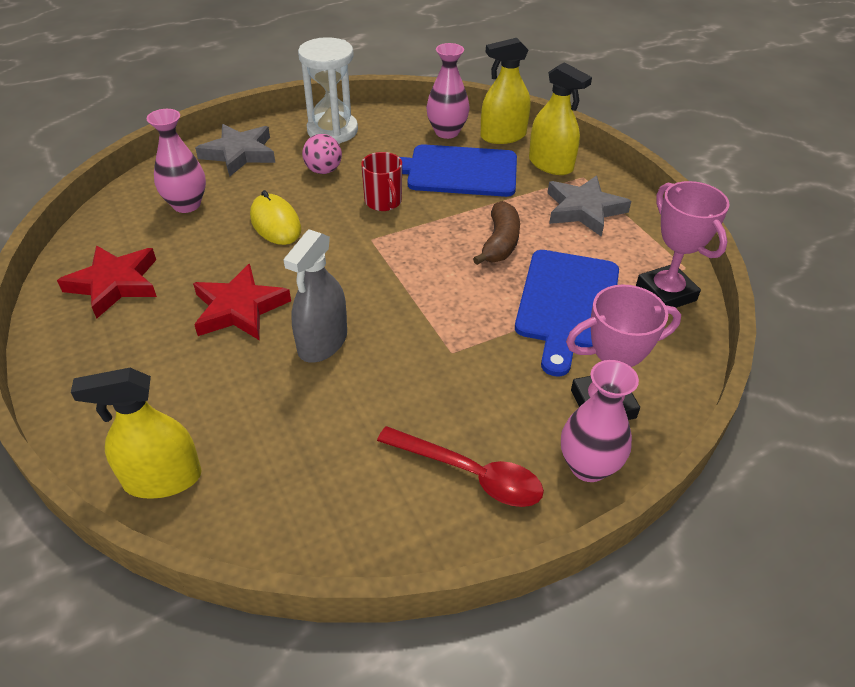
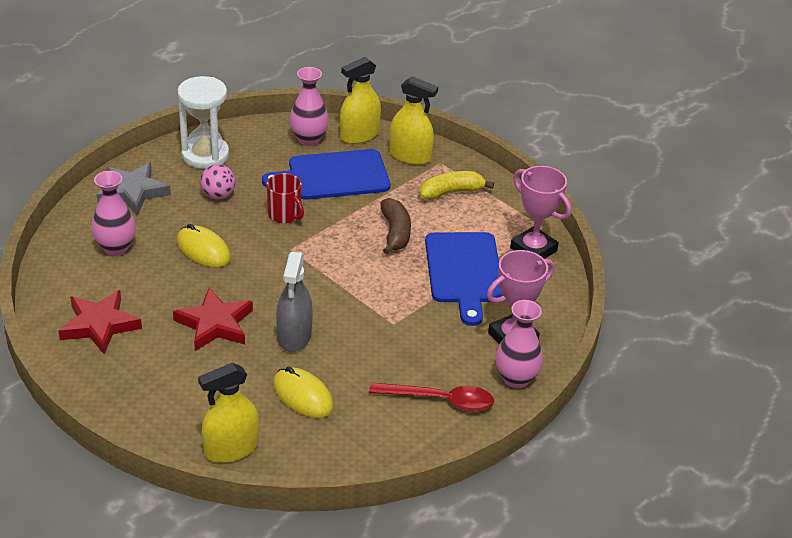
camera: 20 degrees left, 5 degrees down
grey star [548,175,631,236] -> yellow banana [419,171,494,200]
none -> yellow mouse [273,367,334,418]

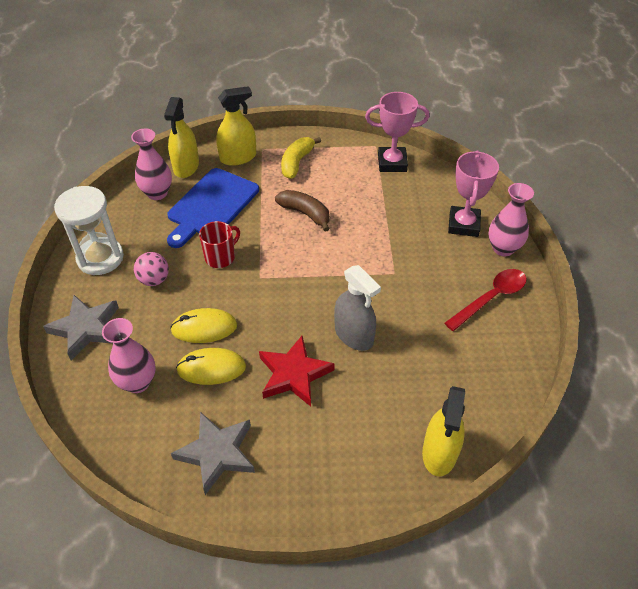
camera: 45 degrees left, 10 degrees up
red star [58,290,142,354] -> grey star [171,412,255,495]
red mug [267,173,304,224] -> red mug turned 45 degrees counterclockwise [199,221,240,268]
yellow mouse [273,367,334,418] -> yellow mouse moved to [176,348,246,385]
blue cutting board [425,232,502,326] -> none

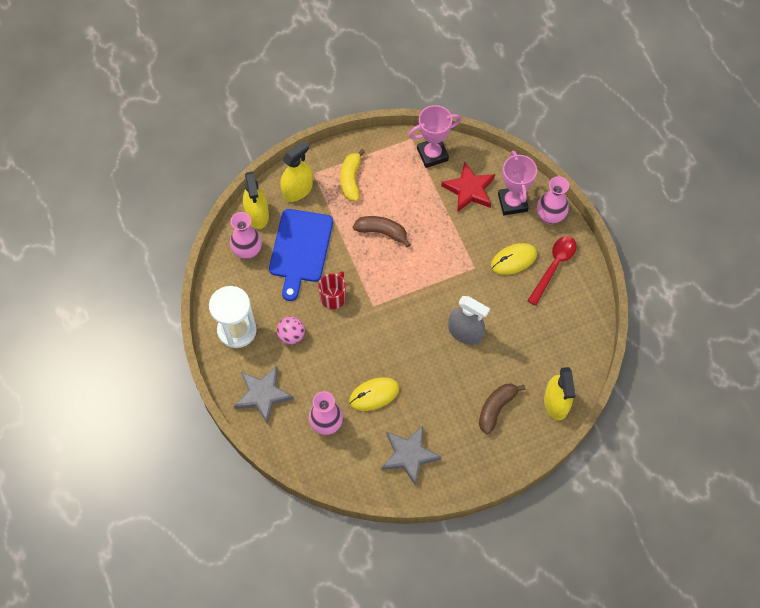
camera: 20 degrees left, 15 degrees up
yellow mouse [170,308,237,343] -> yellow mouse moved to [491,243,537,275]
red star [259,336,335,406] -> red star moved to [441,162,495,212]
none -> brown banana [479,384,525,434]

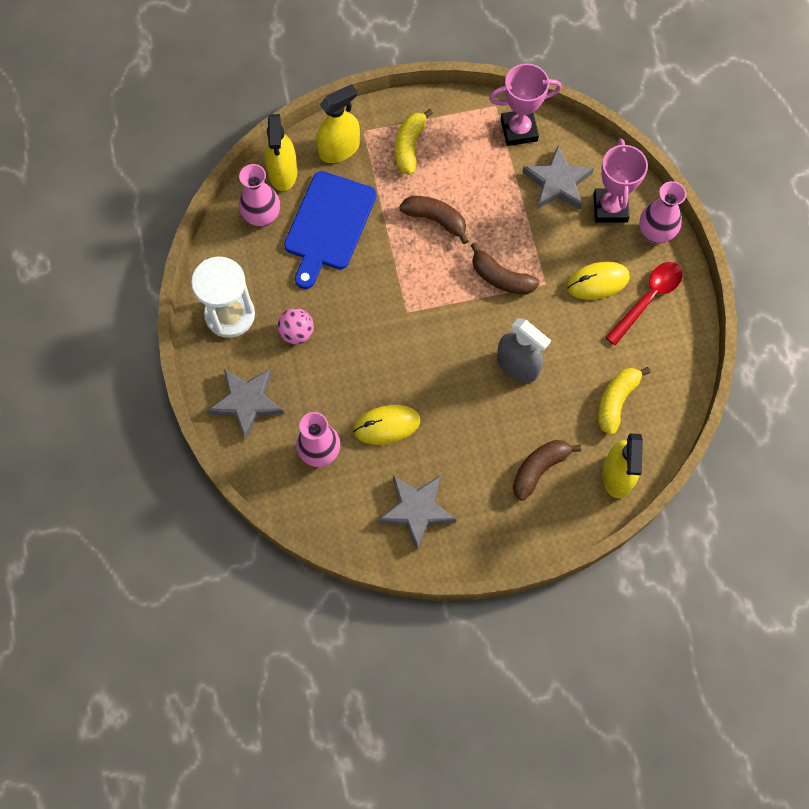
camera: 10 degrees right, 5 degrees up
red mug [318,271,346,309] -> none
red star [441,162,495,212] -> grey star [522,145,594,210]
none -> brown banana [471,242,539,295]
none -> yellow banana [598,367,650,435]

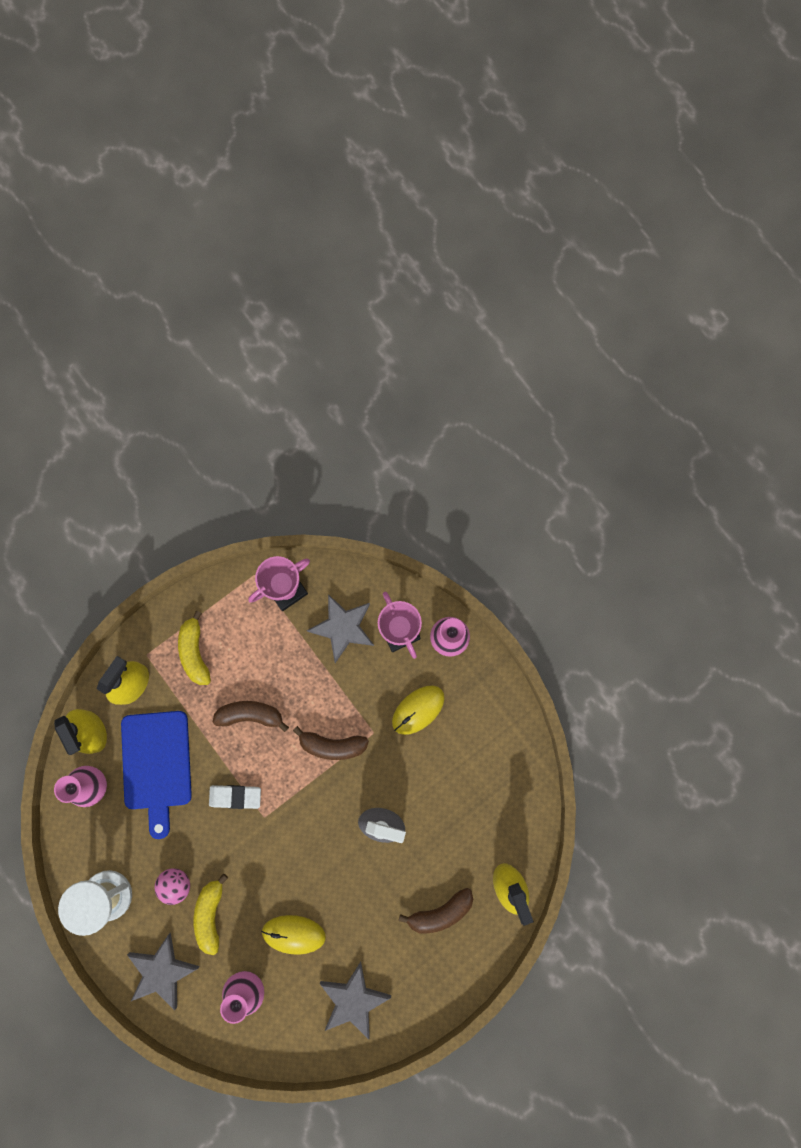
camera: 25 degrees left, 10 degrees up
yellow mouse [353,405,420,445] -> yellow mouse turned 45 degrees clockwise [261,915,326,955]
brown banana [513,440,581,500] -> brown banana turned 135 degrees counterclockwise [399,888,473,934]
yellow banana [598,367,650,435] -> yellow banana moved to [194,873,228,955]
red spoon [605,262,683,346] -> none
none -> white eraser [209,785,261,809]

